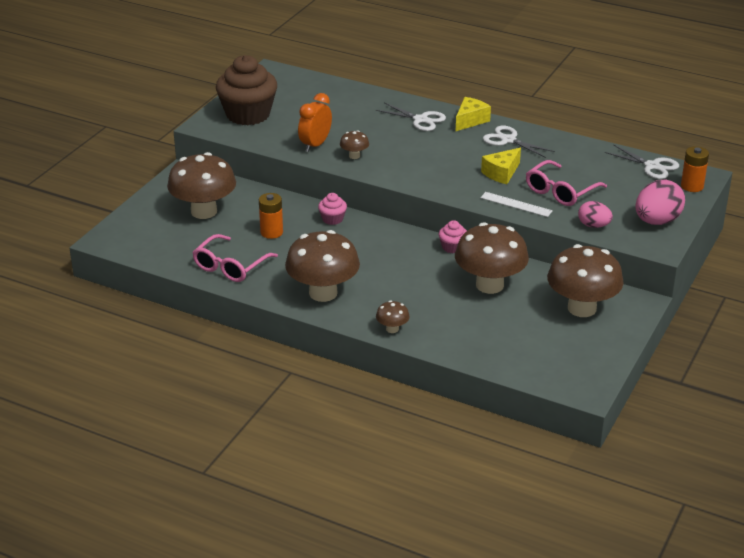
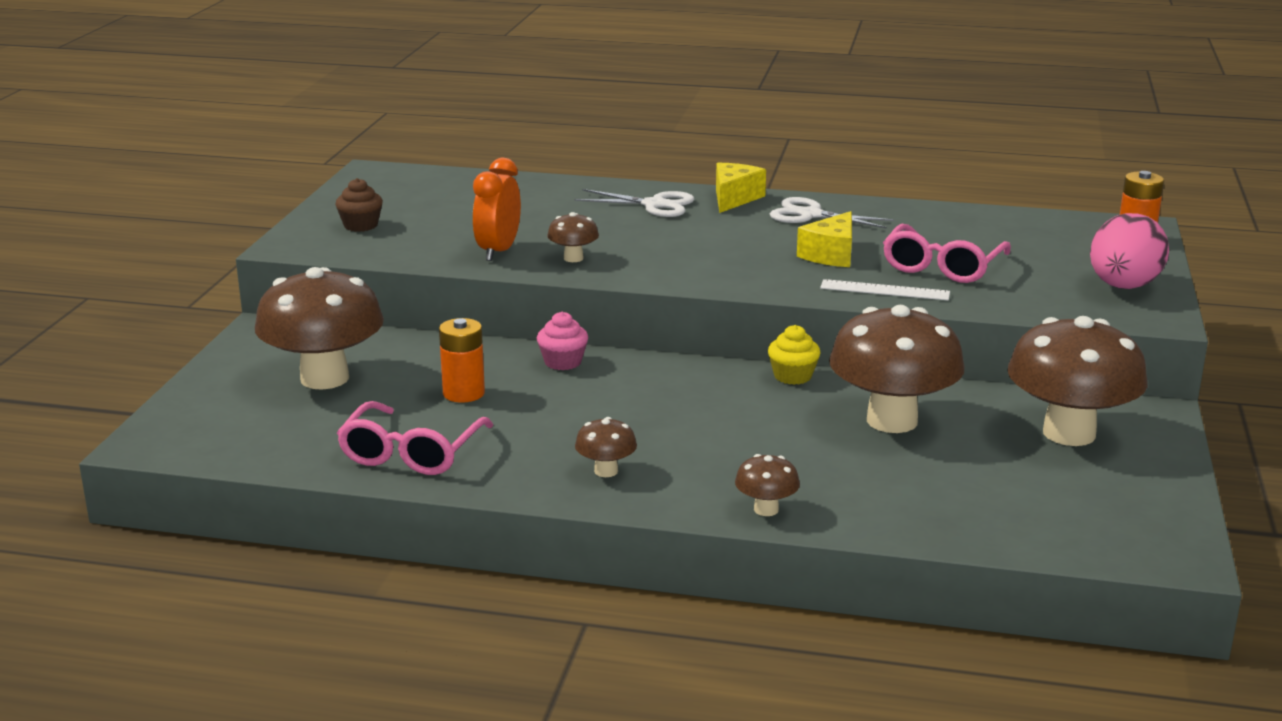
camera: 15 degrees left, 10 degrees down
brown cupcake [216,55,277,125] -> brown cupcake [335,178,383,232], size x0.44
brown mushroom [285,230,360,302] -> brown mushroom [575,417,637,477], size x0.44
pink cupcake [439,220,467,253] -> yellow cupcake [768,325,821,385]
pink egg [578,201,613,228] -> none
white scissors [605,144,679,179] -> none

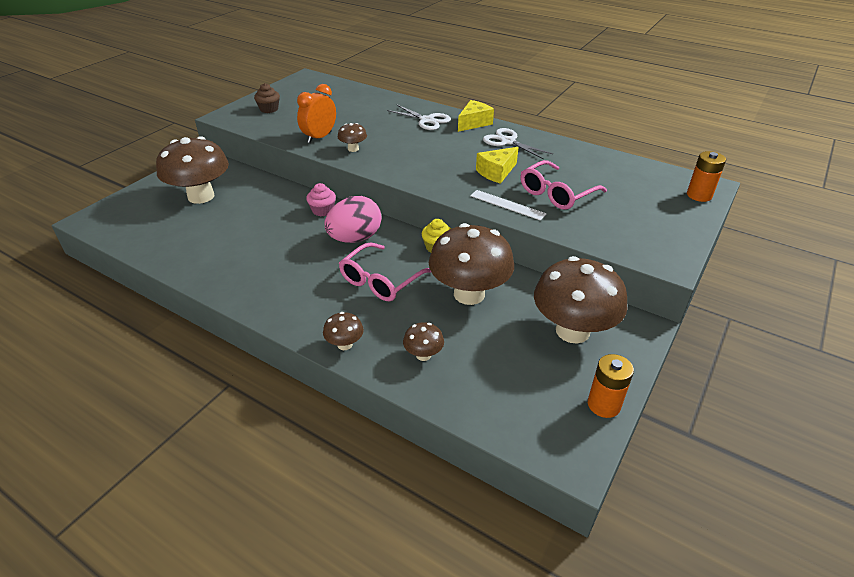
camera: 20 degrees right, 15 degrees up
pink glasses [337,401,493,475] -> pink glasses moved to [339,242,432,301]
orange battery [439,318,485,403] -> orange battery moved to [588,354,634,418]
brown mushroom [575,417,637,477] -> brown mushroom moved to [403,322,444,361]
pink egg [1090,213,1169,289] -> pink egg moved to [325,196,382,243]

